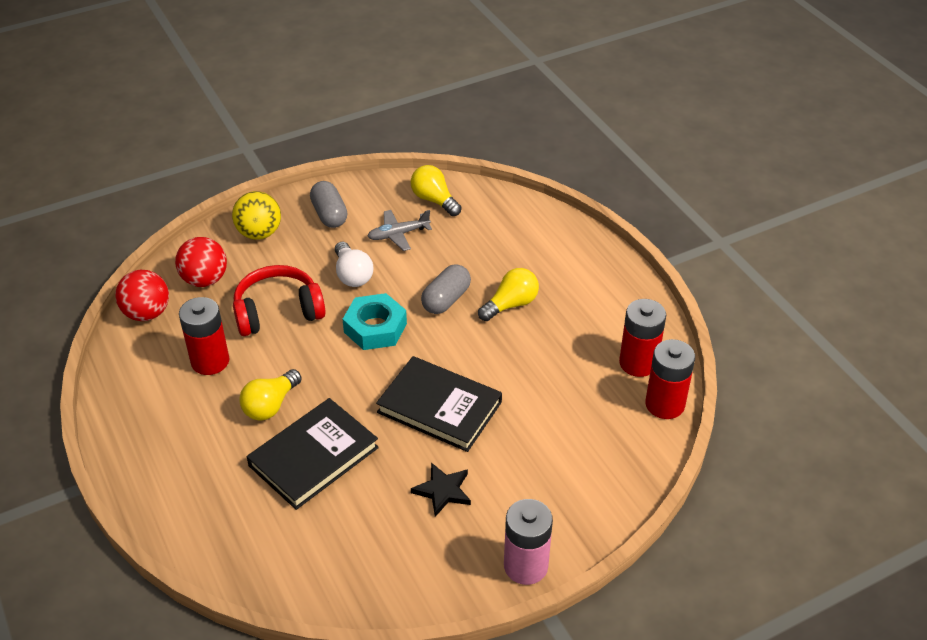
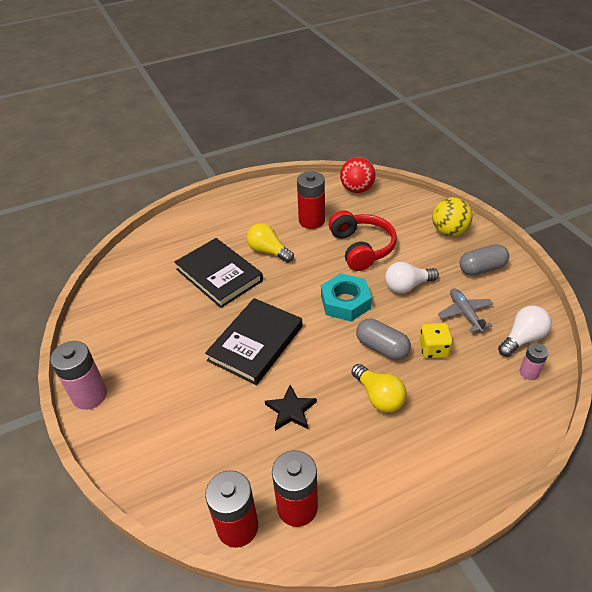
camera: 95 degrees right, 0 degrees up
red ball [175,237,227,287] -> none
yellow light bulb [411,165,462,216] -> white light bulb [498,306,551,357]
black star [411,463,471,517] -> black star moved to [265,385,317,431]
none -> yellow dice [419,323,453,359]
none -> pink battery [519,343,549,380]

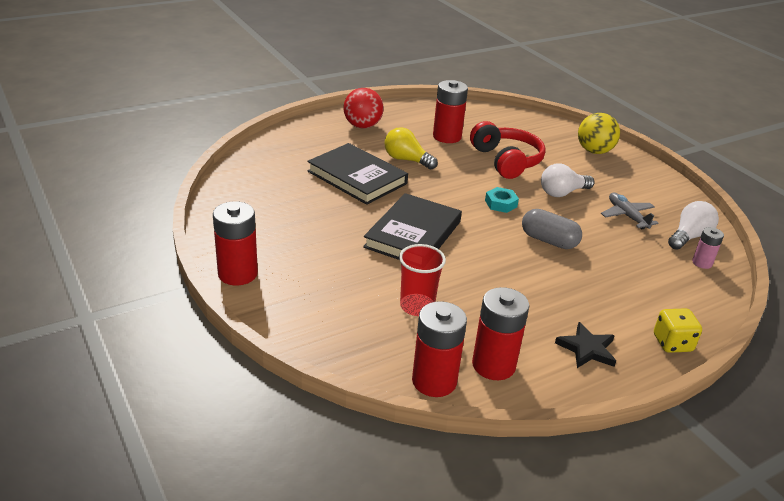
camera: 10 degrees left, 10 degrees down
pink battery [50,341,107,410] -> red battery [213,201,258,286]
black star [265,385,317,431] -> black star moved to [555,322,616,368]
turquoise nut [321,273,372,322] -> turquoise nut [485,187,519,213], size x0.58
red ball [340,157,375,193] -> red ball moved to [344,88,384,128]
yellow light bulb [351,364,407,412] -> none
yellow dice [419,323,453,359] -> yellow dice moved to [654,308,702,353]
grey capsule [460,244,509,276] -> none
none -> red cup [399,244,446,316]

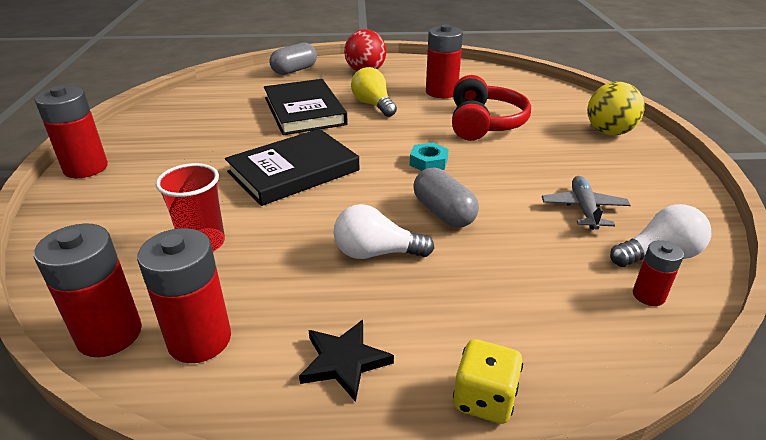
camera: 30 degrees right, 0 degrees up
white light bulb [541,163,594,197] -> white light bulb moved to [333,204,434,259]
pink battery [692,227,724,269] -> red battery [633,240,684,306]
none -> grey capsule [269,43,317,75]

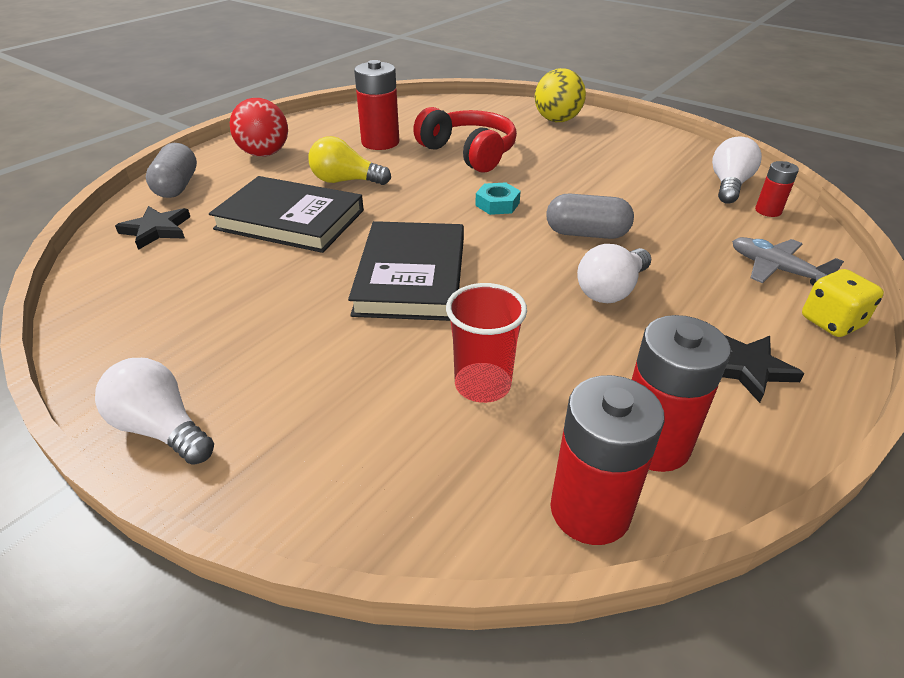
camera: 50 degrees left, 5 degrees up
red battery [35,86,108,178] -> white light bulb [95,358,214,465]
grey plane [542,176,631,230] -> grey plane moved to [732,237,844,285]
none -> black star [115,206,190,250]

